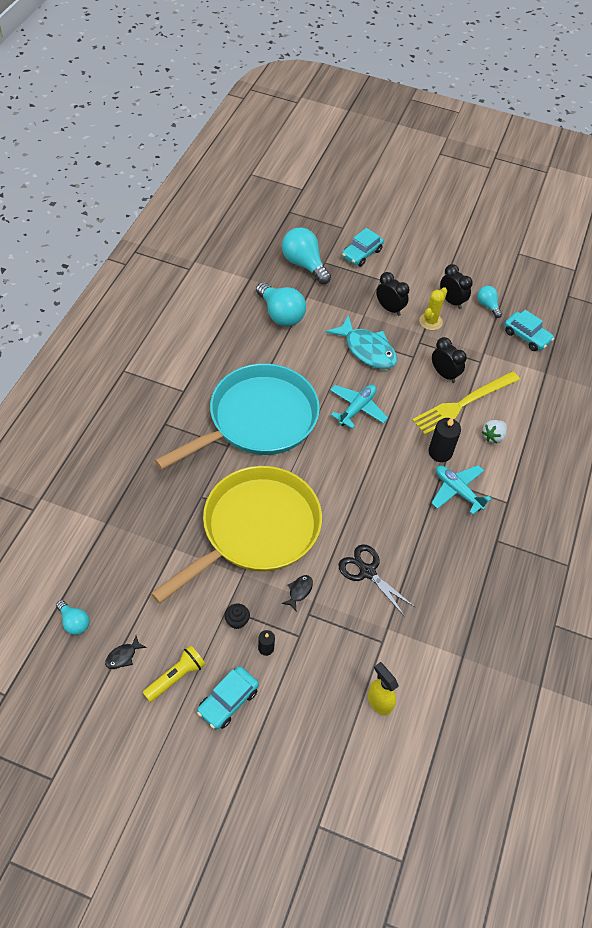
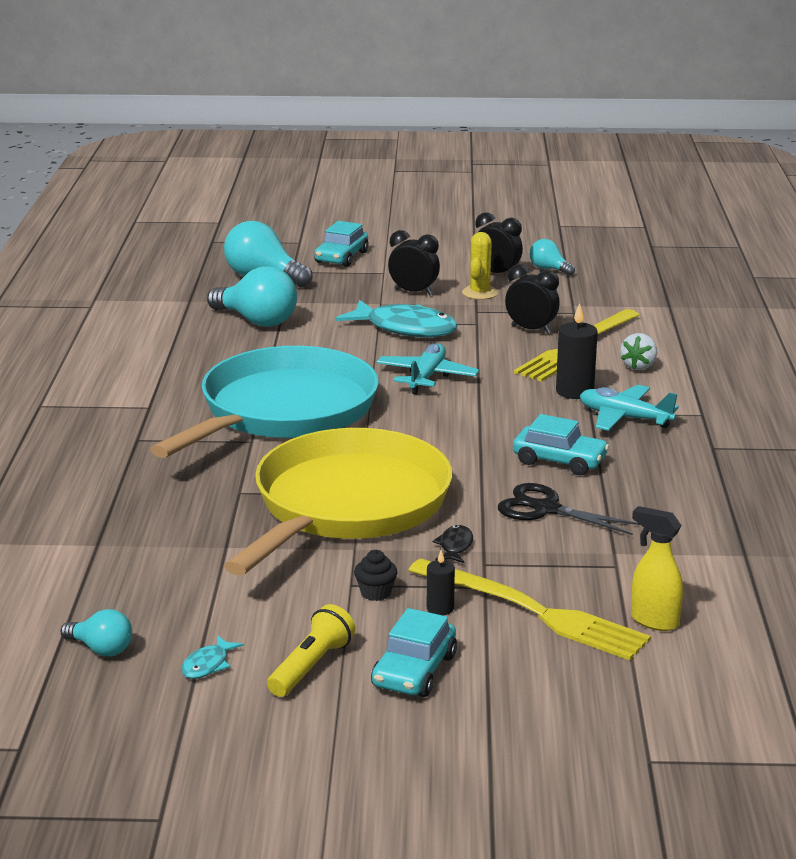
camera: 15 degrees left, 30 degrees down
black fish [105,636,147,669] -> turquoise fish [181,635,243,679]
turquoise car [504,310,554,351] -> turquoise car moved to [513,414,609,475]
none -> yellow fork [408,558,651,660]

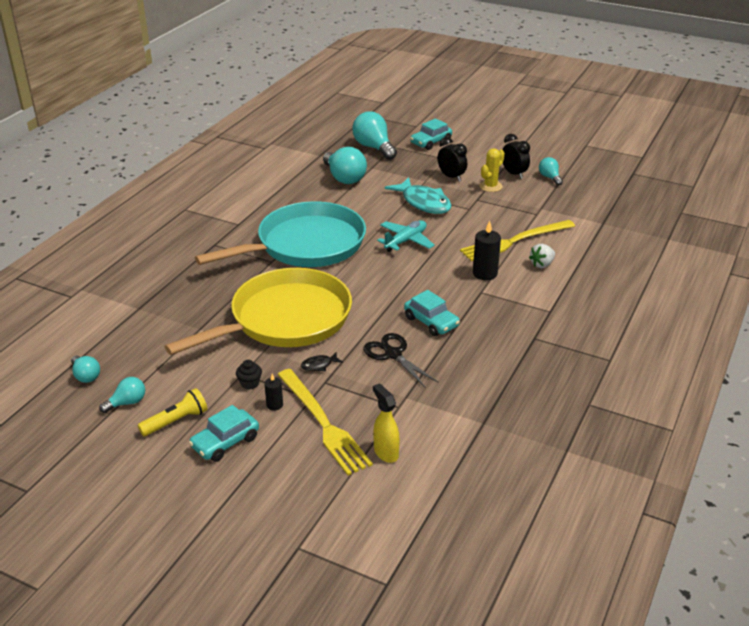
camera: 25 degrees right, 10 degrees up
turquoise fish [181,635,243,679] -> turquoise light bulb [99,377,145,413]
black fish [432,525,473,563] -> black fish turned 150 degrees counterclockwise [301,352,343,371]
black clock [505,264,560,334] -> none
turquoise plane [580,385,679,431] -> none

